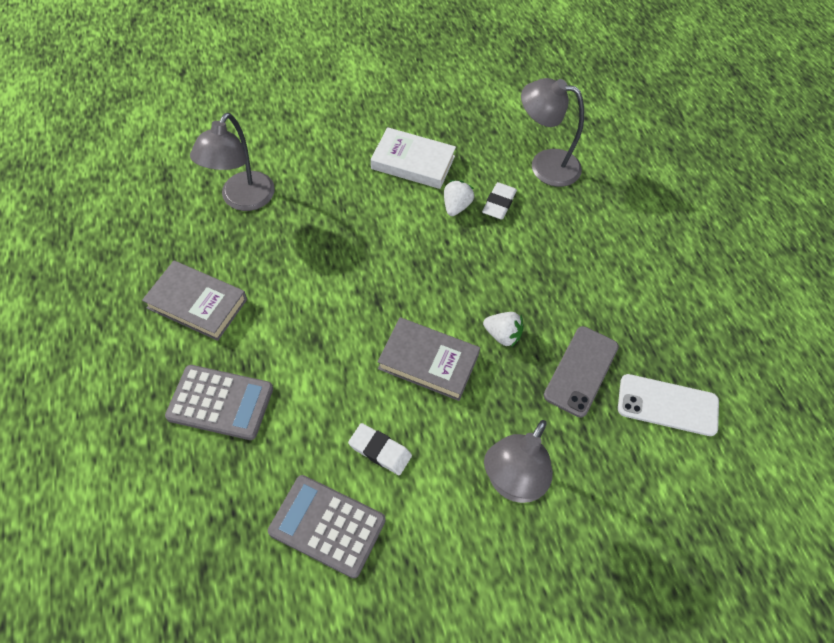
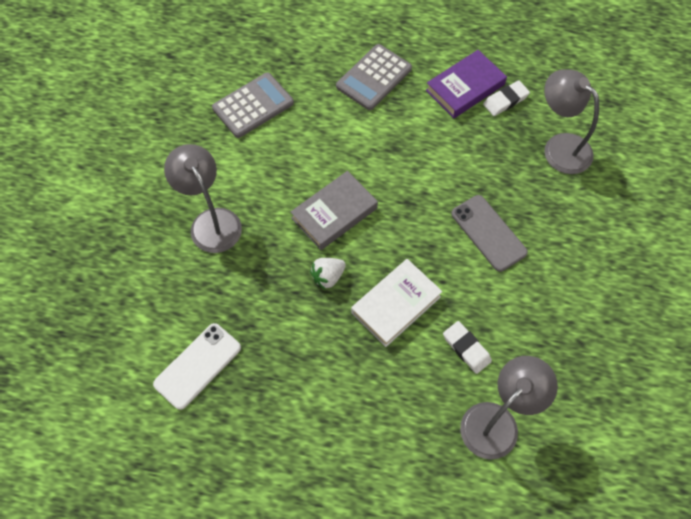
camera: 120 degrees right, 5 degrees up
grey book [142,261,247,341] -> purple book [426,50,507,118]
white eraser [348,423,412,475] -> white eraser moved to [483,80,530,116]
white book [371,127,456,189] -> white book moved to [351,259,443,347]
white strawberry [444,180,474,216] -> none
grey phone [544,326,619,417] -> grey phone moved to [451,195,528,272]

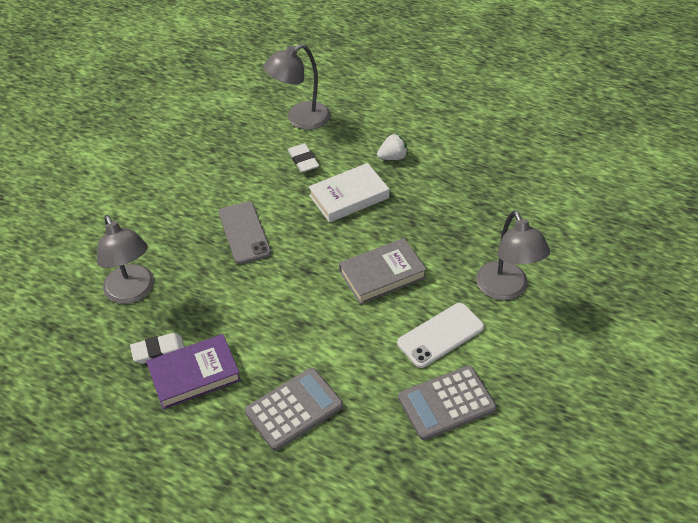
camera: 165 degrees left, 15 degrees down
white phone [153,323,241,410] -> white phone moved to [397,303,484,368]
white strawberry [310,258,346,289] -> white strawberry moved to [377,133,408,160]

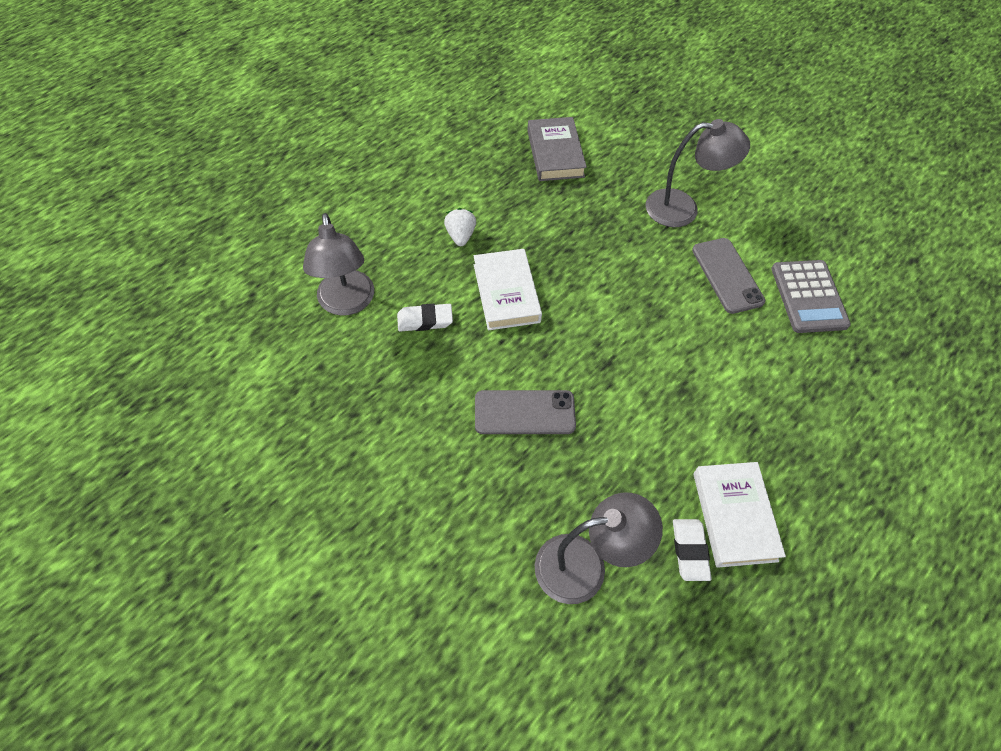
camera: 75 degrees left, 10 degrees up
purple book [146,334,241,409] -> white book [693,462,786,568]
grey calculator [245,368,343,451] -> none
grey book [339,238,427,304] -> grey book moved to [527,117,587,181]
white phone [397,303,484,368] -> grey phone [692,238,765,314]

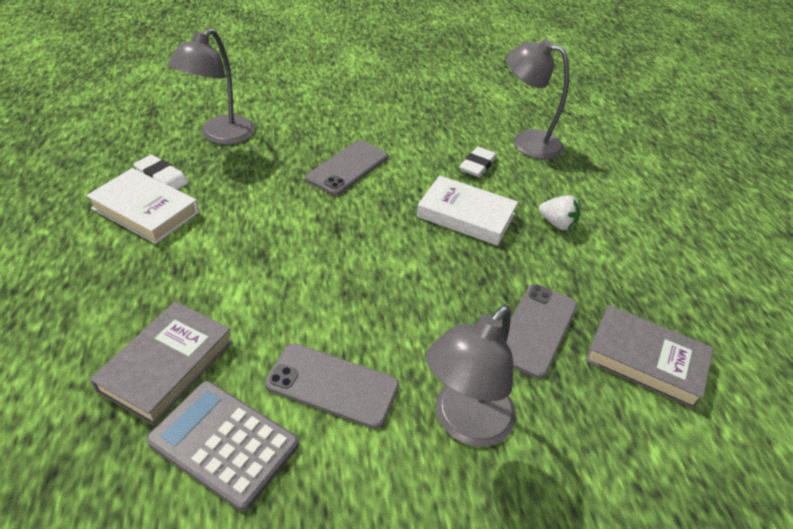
camera: 125 degrees right, 15 degrees down
none -> grey book [90,301,233,426]
none -> grey phone [506,284,577,379]

